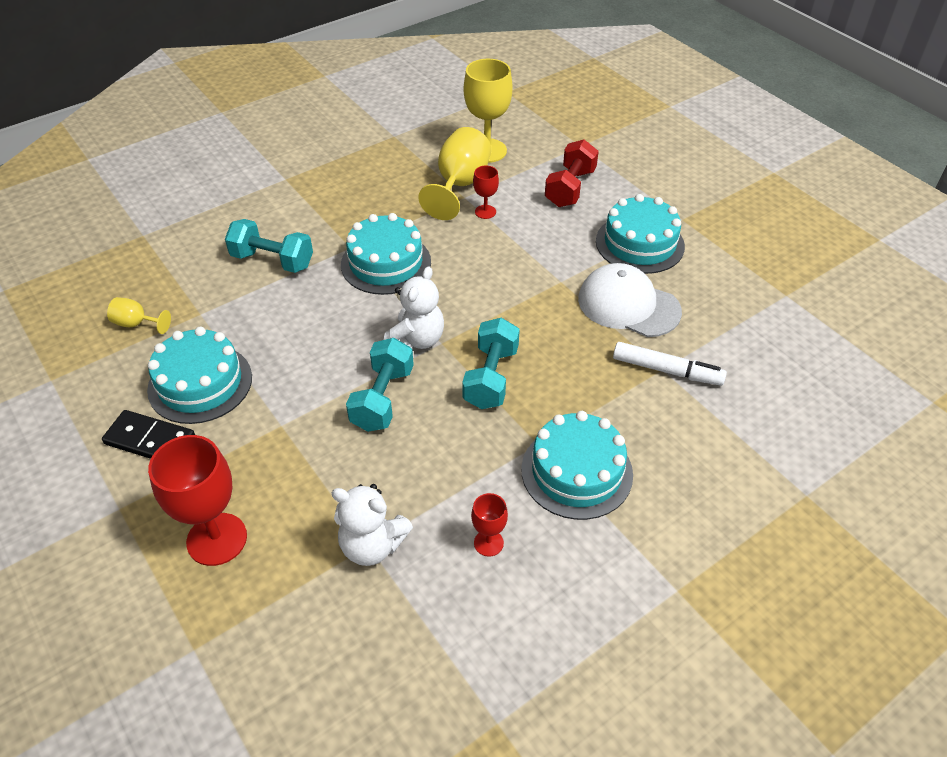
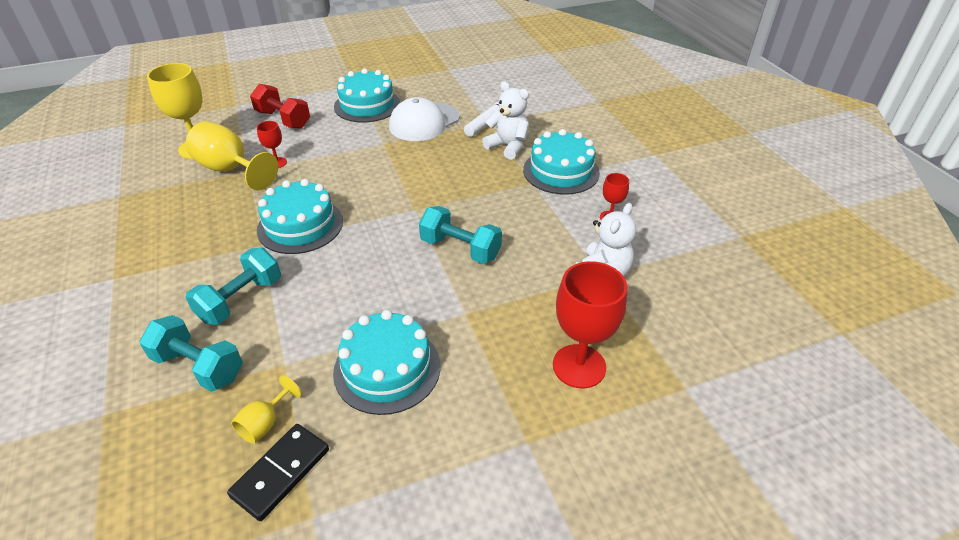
camera: 75 degrees left, 5 degrees down
black domino [102,410,195,459] -> black domino moved to [227,424,329,521]
white teddy bear [384,266,444,350] -> white teddy bear moved to [482,82,529,160]
turquoise dumbbell [462,318,520,409] -> turquoise dumbbell moved to [139,315,243,392]

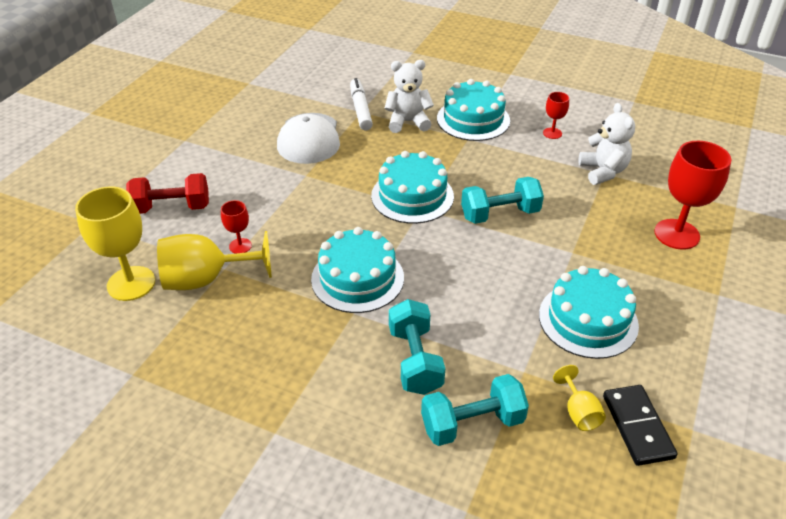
camera: 45 degrees left, 0 degrees up
turquoise cake [334,68,400,123] -> turquoise cake moved to [371,151,454,224]

